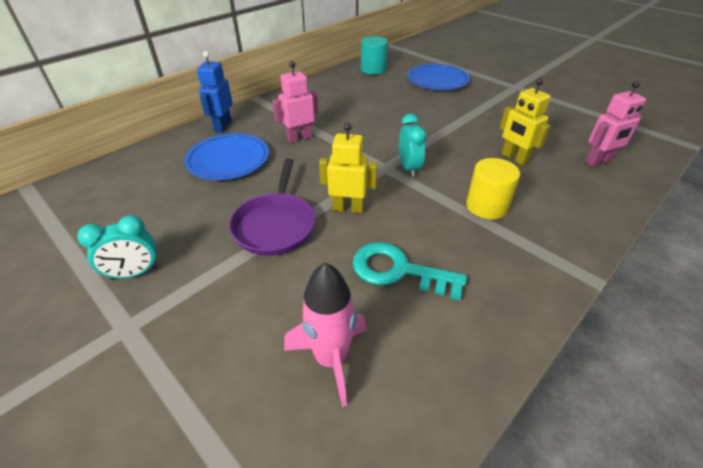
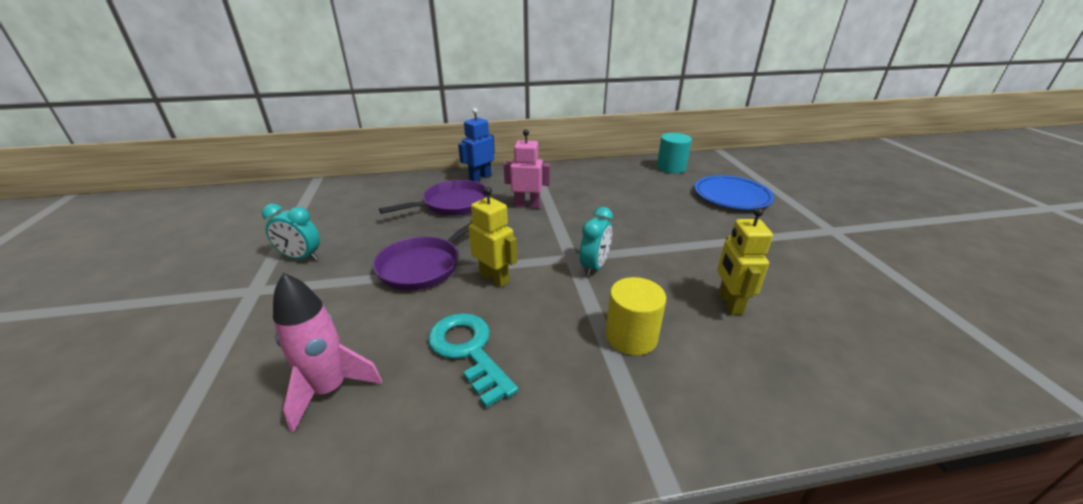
camera: 35 degrees right, 10 degrees down
blue plate [185,133,269,180] -> purple pan [379,180,487,216]
pink robot [585,81,646,167] -> none

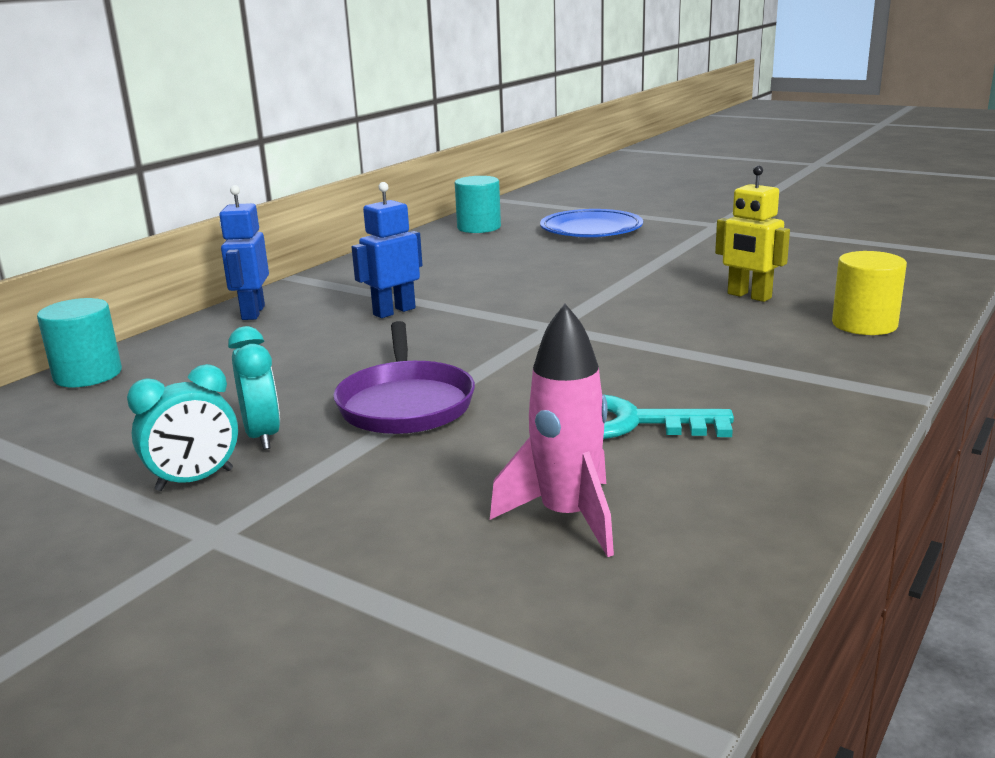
camera: 45 degrees left, 10 degrees down
purple pan [379,180,487,216] -> none
yellow robot [469,187,517,287] -> none
pink robot [504,129,550,209] -> blue robot [352,182,422,318]
turquoise clock [580,207,613,276] -> turquoise clock moved to [228,326,280,450]
yellow cylinder [606,277,666,355] -> yellow cylinder moved to [832,251,907,335]
none -> turquoise cylinder [37,298,122,387]

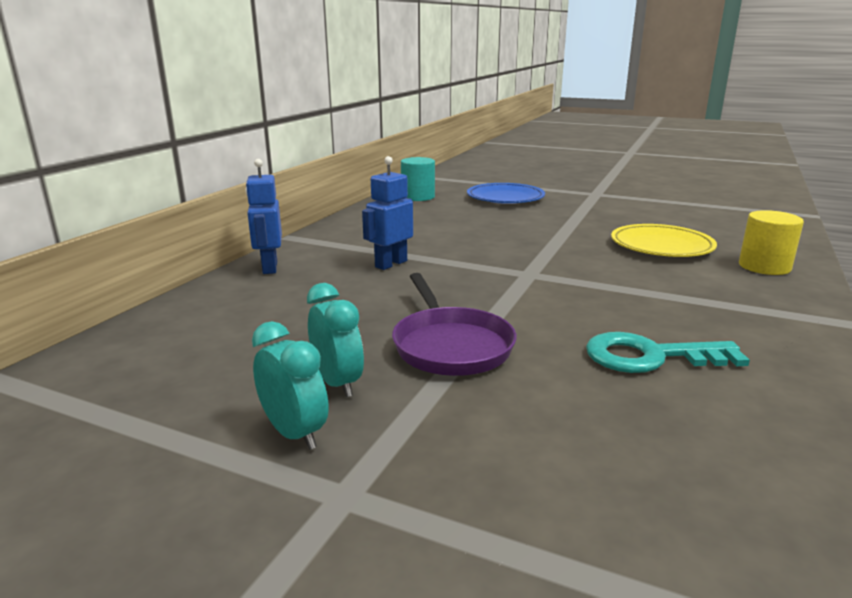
camera: 10 degrees left, 0 degrees up
turquoise cylinder [37,298,122,387] -> none
turquoise clock [127,364,238,491] -> turquoise clock turned 90 degrees counterclockwise [252,321,329,450]
pink rocket [490,304,614,557] -> none
yellow robot [715,165,790,302] -> yellow plate [611,224,717,257]

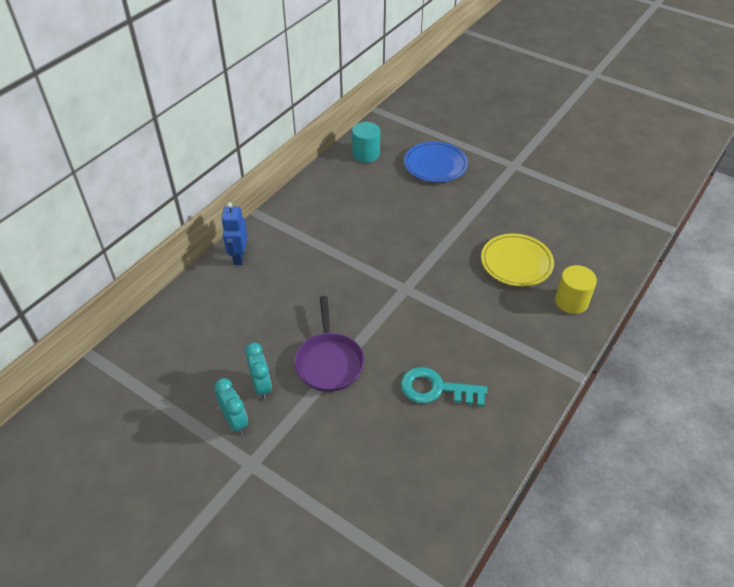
camera: 10 degrees right, 25 degrees up
blue robot [362,156,413,270] -> none

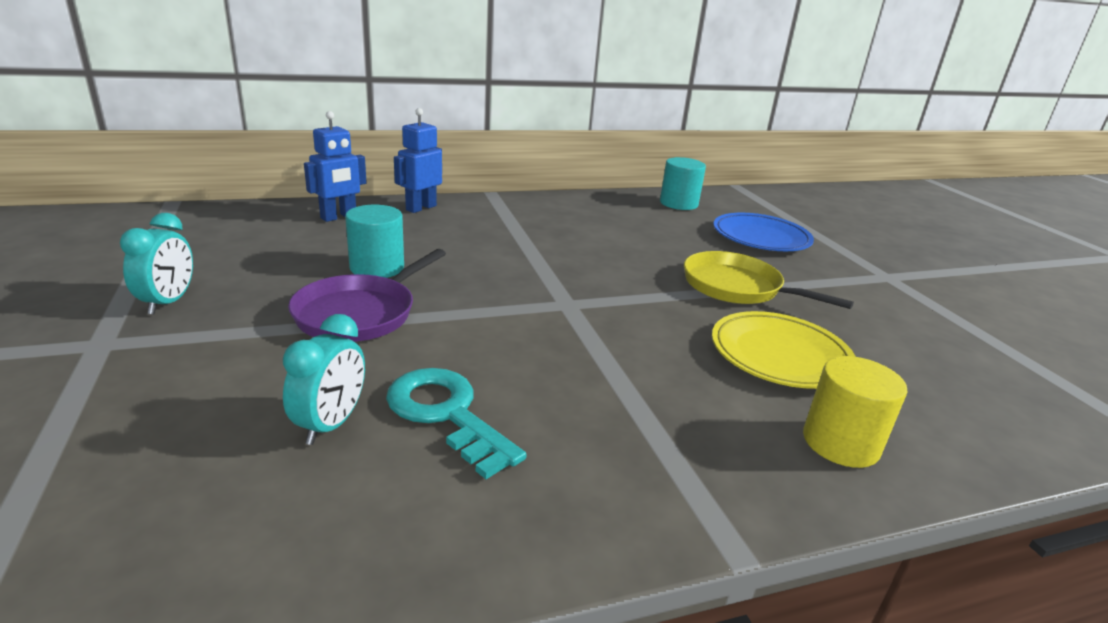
camera: 35 degrees right, 20 degrees down
turquoise clock [245,342,272,399] -> turquoise clock moved to [283,314,365,445]
none -> blue robot [304,111,367,222]
none -> turquoise cylinder [345,205,404,278]
none -> yellow pan [684,251,854,309]

